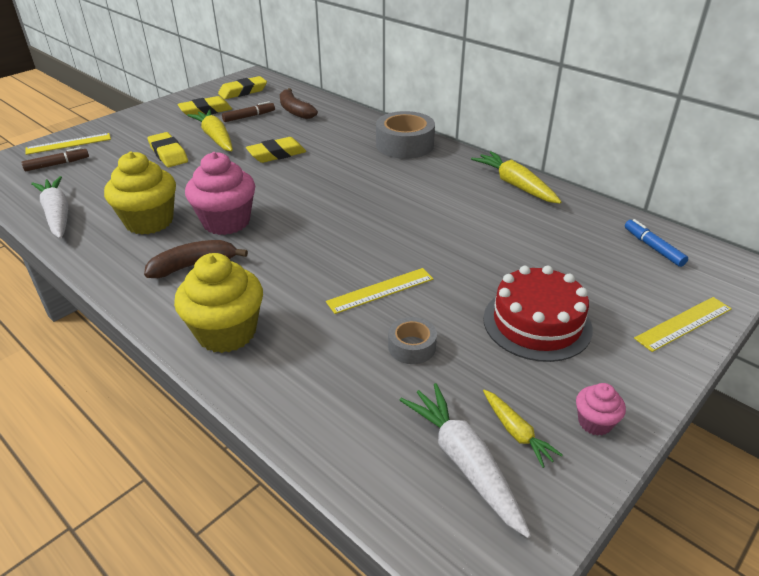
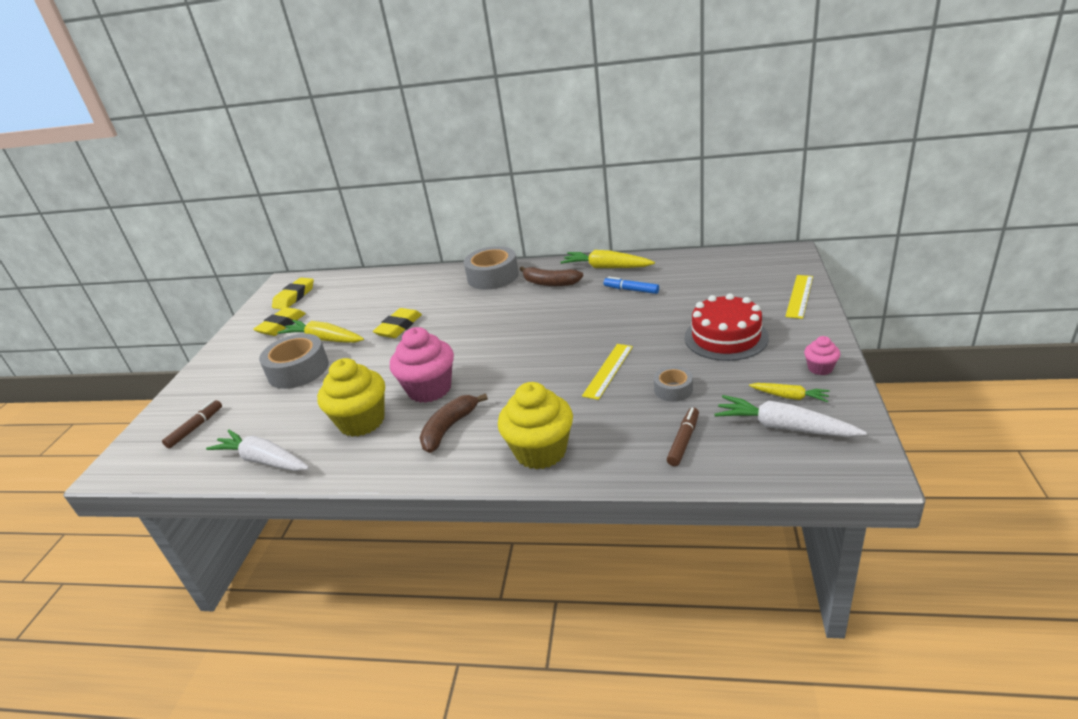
camera: 30 degrees left, 5 degrees down
yellow ruler [25,133,111,155] -> none
yellow eraser [148,132,188,167] -> grey tape [259,334,329,389]
brown marker [222,101,275,122] -> brown marker moved to [667,408,699,466]
brown banana [280,88,318,119] -> brown banana moved to [520,266,583,286]
blue marker [625,219,688,267] -> blue marker moved to [604,277,659,294]

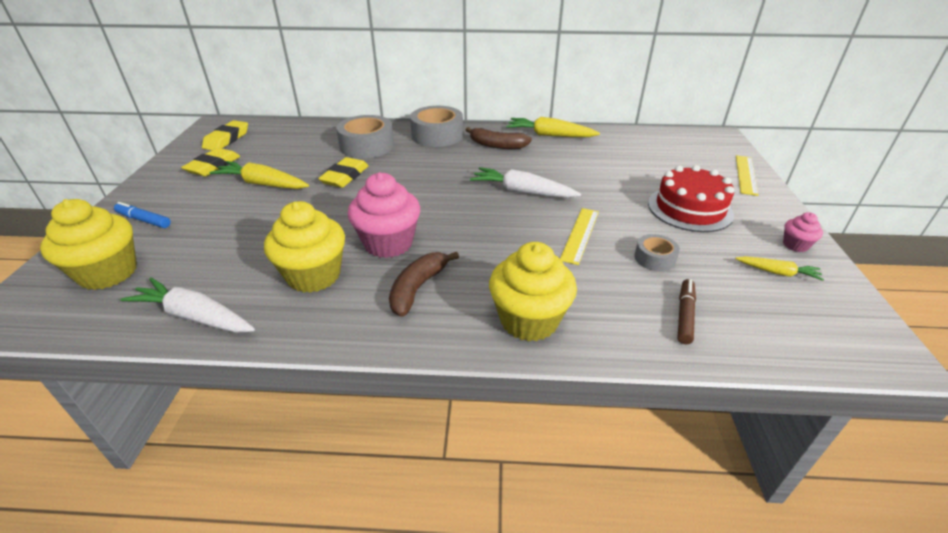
camera: 10 degrees left, 5 degrees up
brown marker [162,400,222,448] -> yellow cupcake [40,199,137,290]
grey tape [259,334,329,389] -> grey tape moved to [336,115,394,158]
blue marker [604,277,659,294] -> blue marker moved to [114,202,171,228]
white carrot [714,395,867,437] -> white carrot moved to [470,167,581,198]

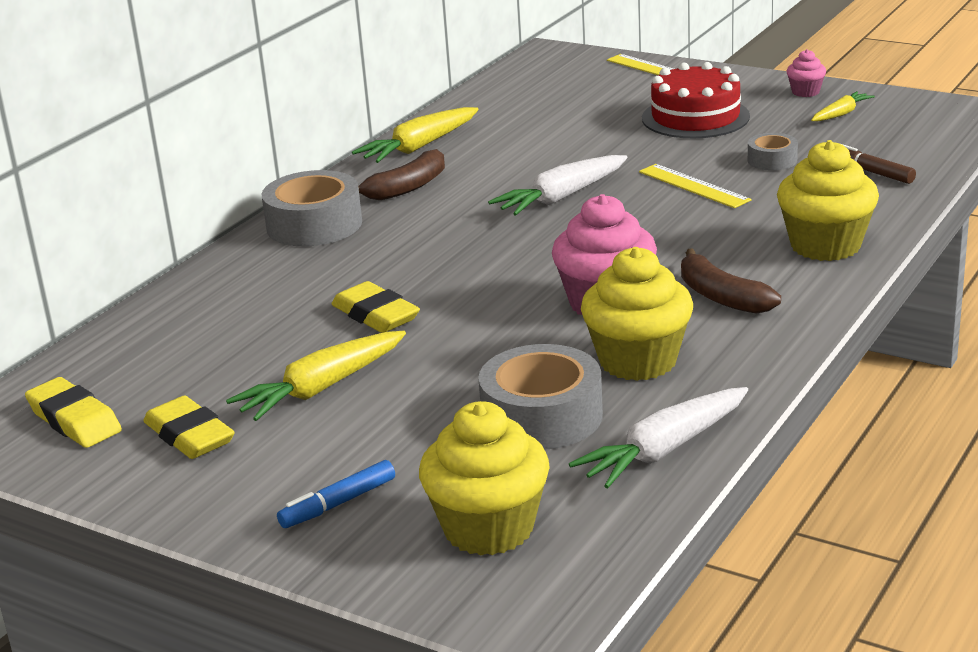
camera: 60 degrees left, 10 degrees down
grey tape [336,115,394,158] -> grey tape moved to [478,344,603,450]

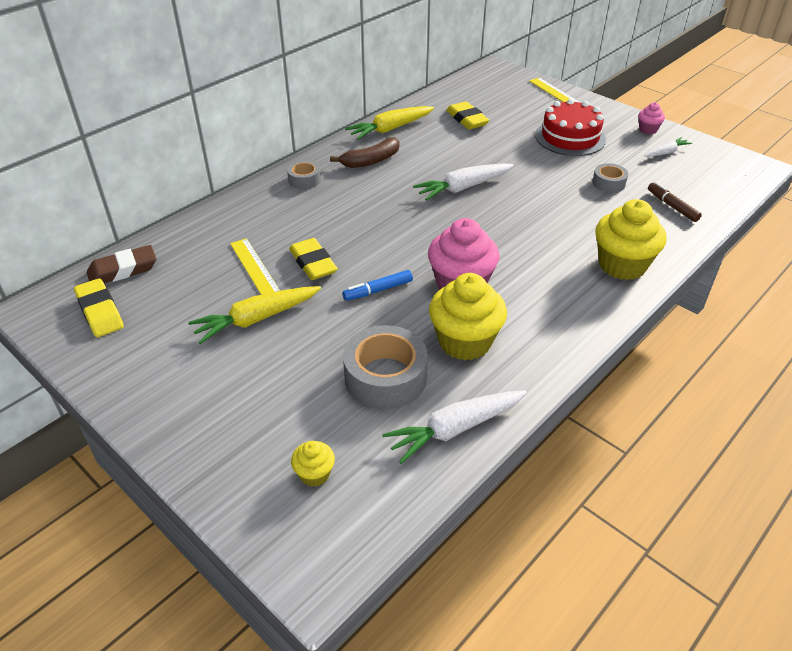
camera: 10 degrees right, 15 degrees up
yellow eraser [143,396,234,459] -> yellow eraser moved to [446,101,490,129]
grey tape [262,170,362,246] -> grey tape [287,160,321,189], size x0.53
blue marker [277,460,395,528] -> blue marker moved to [343,270,413,301]
yellow cupcake [419,401,550,555] -> yellow cupcake [291,441,335,487], size x0.48
yellow ruler [639,164,751,208] -> yellow ruler moved to [230,238,280,295]
brown banana [681,248,781,314] -> none
yellow carrot [811,91,875,121] -> white carrot [644,137,692,157]
none -> brown eraser [87,245,156,283]

